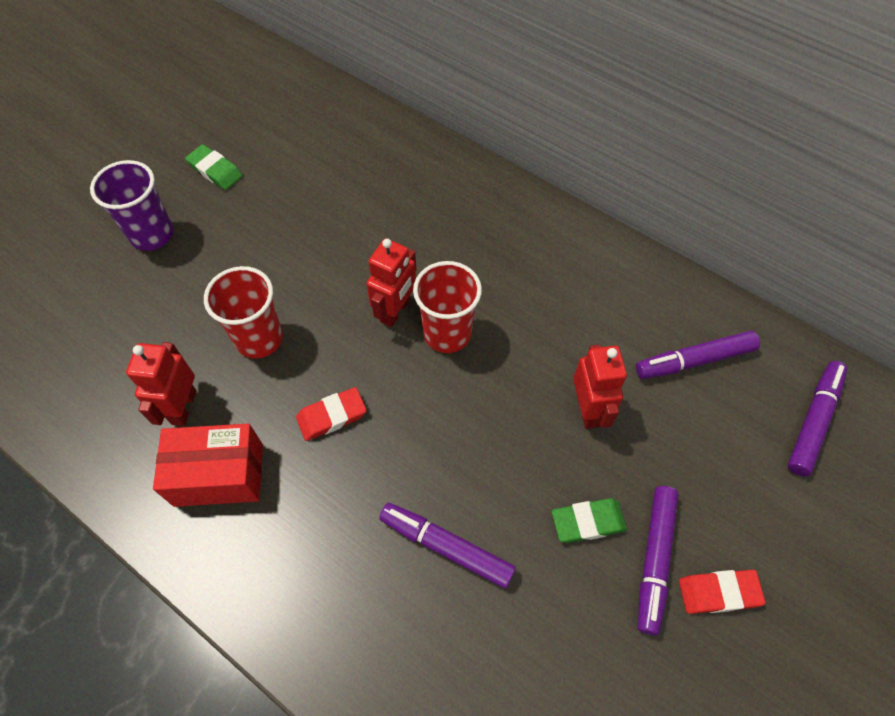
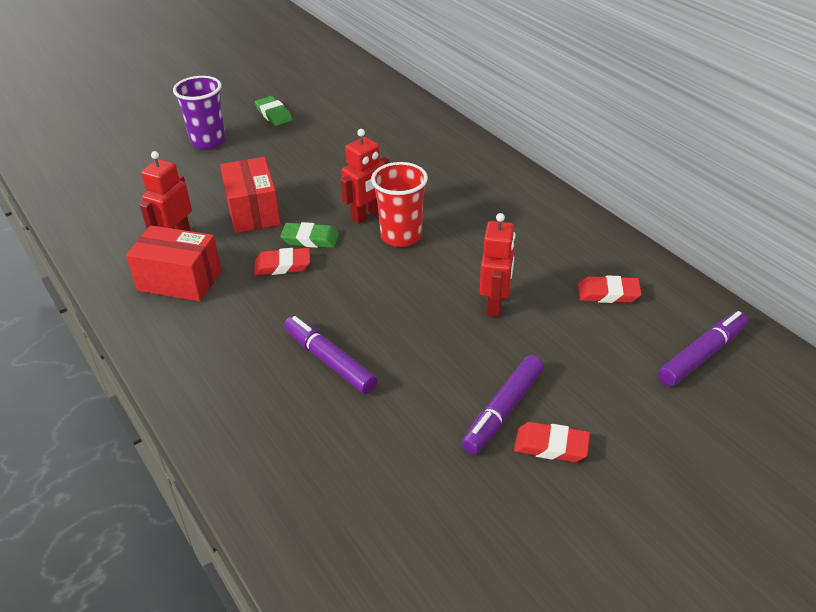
camera: 20 degrees right, 20 degrees down
red cup [204,266,283,359] -> red box [220,157,281,233]
green eraser [552,498,627,543] -> green eraser moved to [280,222,339,248]
purple marker [636,331,760,379] -> red eraser [578,276,642,303]

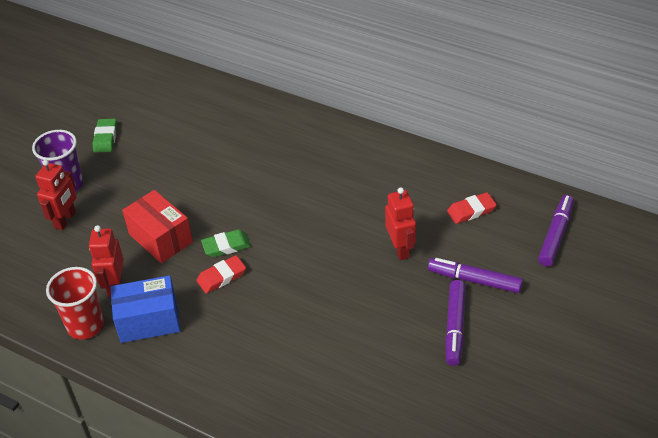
camera: 25 degrees left, 5 degrees up
red box [126,225,222,302] -> blue box [111,275,180,343]
green eraser [255,96,293,126] -> green eraser turned 60 degrees clockwise [93,119,117,152]
purple marker [284,316,378,394] -> purple marker moved to [428,258,523,293]
red robot [340,129,390,224] -> red robot moved to [35,159,77,230]
red cup [371,162,428,247] -> red cup moved to [46,267,104,339]
red eraser [514,422,590,462] -> none

